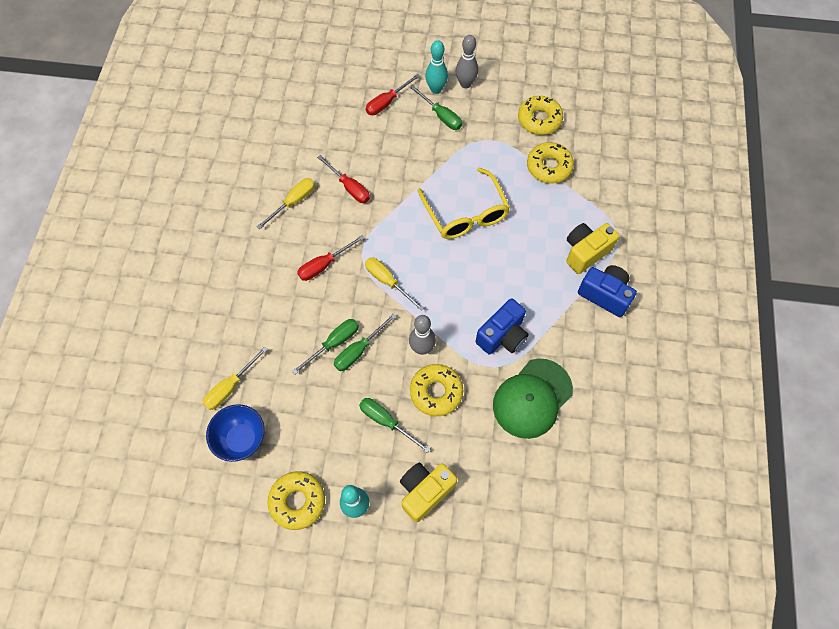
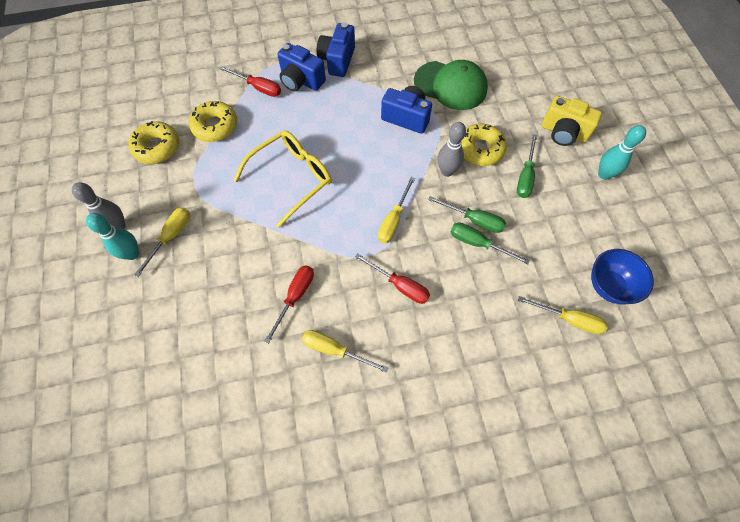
camera: 110 degrees left, 0 degrees up
yellow donut [268,472,325,530] -> none
red screwdriver [366,74,420,115] -> red screwdriver moved to [219,66,281,97]
green screwdriver [410,86,462,130] -> yellow screwdriver [134,207,190,277]
yellow camera [566,223,620,274] -> blue camera [277,43,326,91]

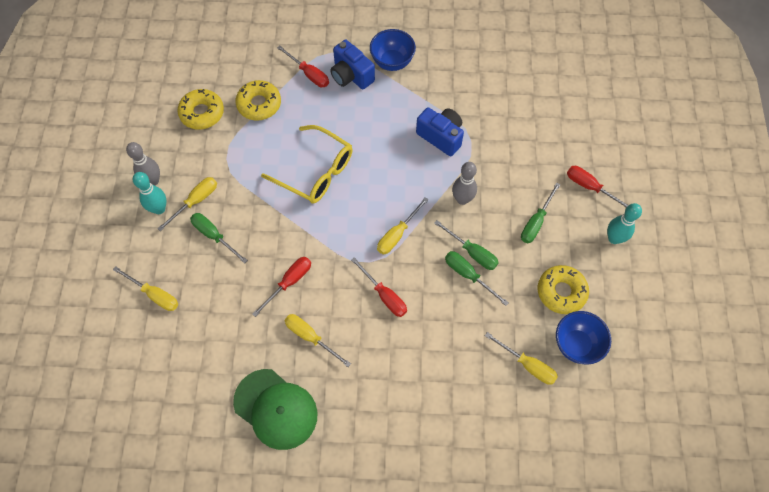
camera: 15 degrees right, 0 degrees up
yellow glasses [234,131,332,228] -> yellow glasses turned 60 degrees clockwise [261,125,353,203]
blue camera [317,23,355,77] -> blue bowl [370,29,416,71]
green cap [414,60,488,110] -> green cap moved to [233,369,317,450]
yellow donut [462,124,507,166] -> yellow donut moved to [538,265,589,314]
yellow camera [542,96,602,146] -> red screwdriver [567,166,629,207]
none -> yellow screwdriver [113,266,178,311]
none -> green screwdriver [190,213,248,264]

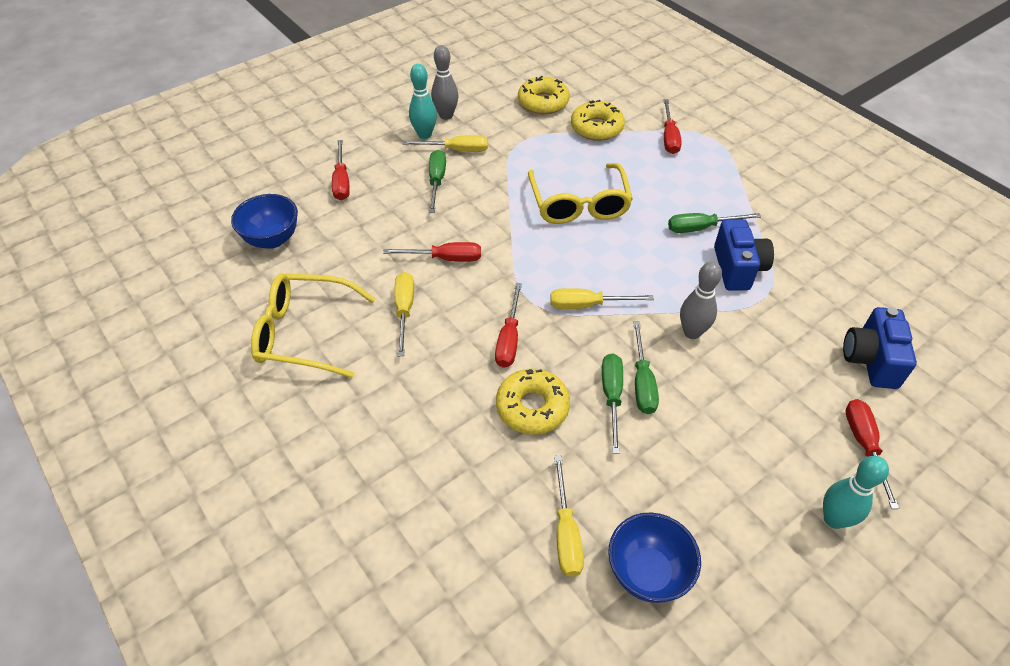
camera: 50 degrees right, 15 degrees down
yellow screwdriver [113,266,178,311] -> red screwdriver [332,140,350,200]
green cap [233,369,317,450] -> yellow glasses [251,273,376,378]
blue camera [330,40,375,89] -> blue camera moved to [843,307,917,389]
blue bowl [370,29,416,71] -> blue bowl moved to [231,194,298,249]
green screwdriver [521,183,561,243] -> green screwdriver moved to [668,213,761,233]
yellow donut [538,265,589,314] -> yellow donut moved to [496,369,570,435]

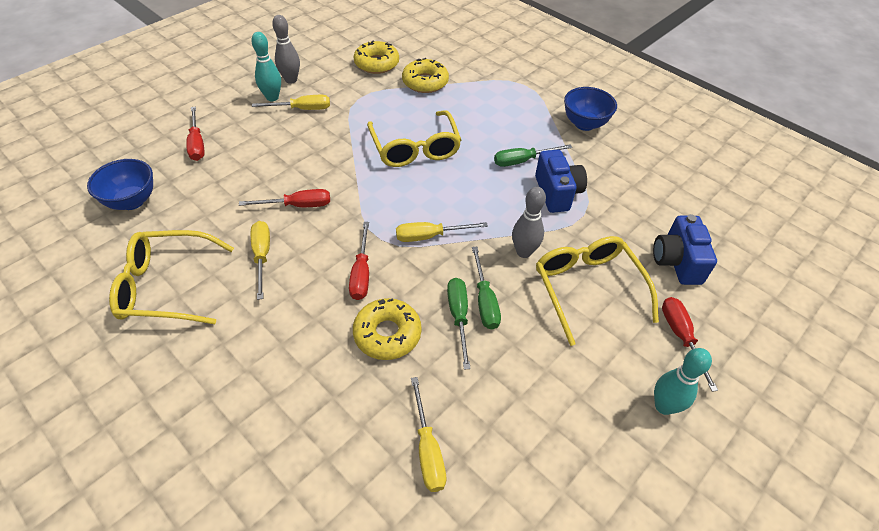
camera: 10 degrees left, 0 degrees up
green screwdriver [429,150,446,213] -> none
blue bowl [608,513,701,603] -> blue bowl moved to [564,87,617,131]
red screwdriver [664,99,682,154] -> none
none -> yellow glasses [536,236,659,346]

